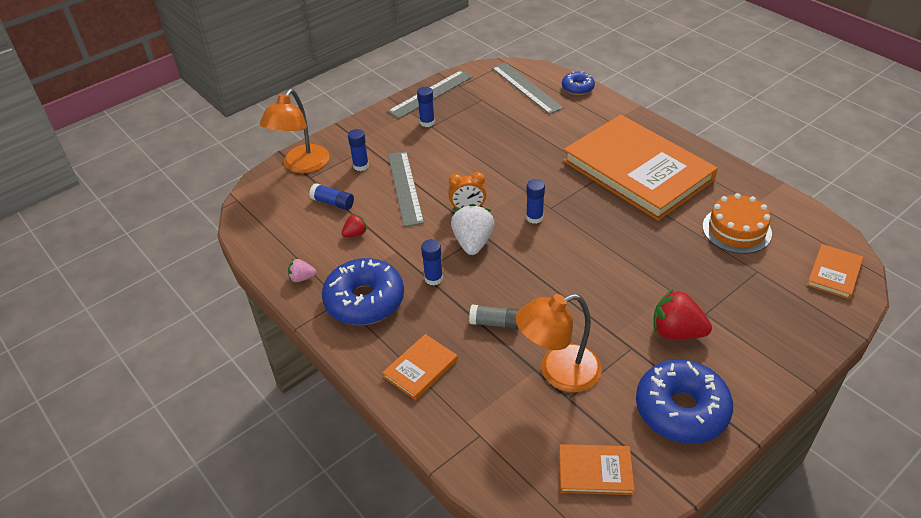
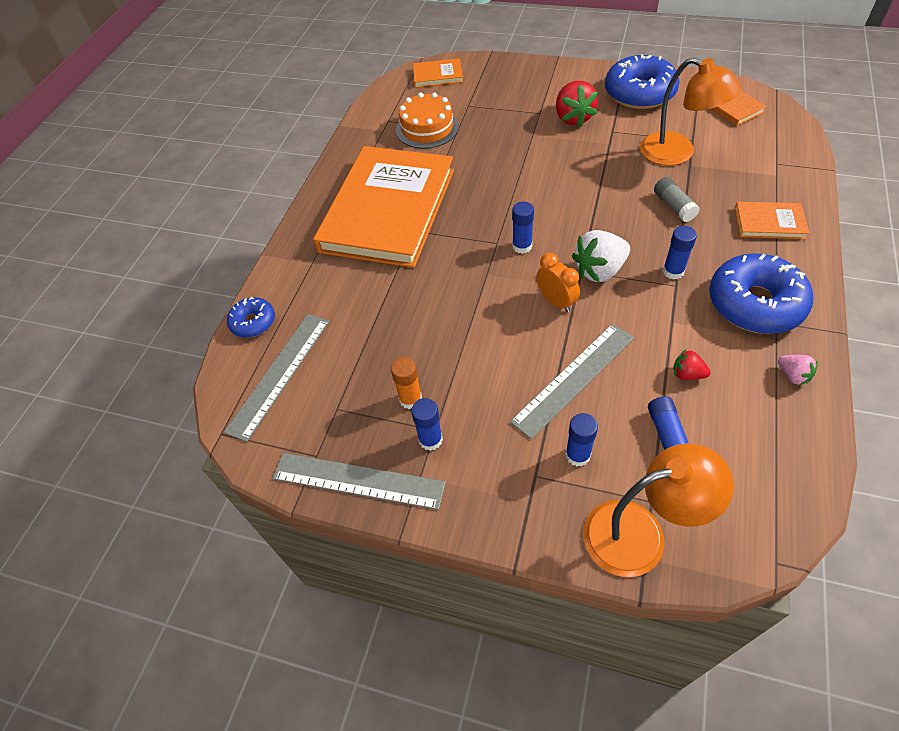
camera: 120 degrees left, 10 degrees up
none -> orange glue stick [391,357,422,409]

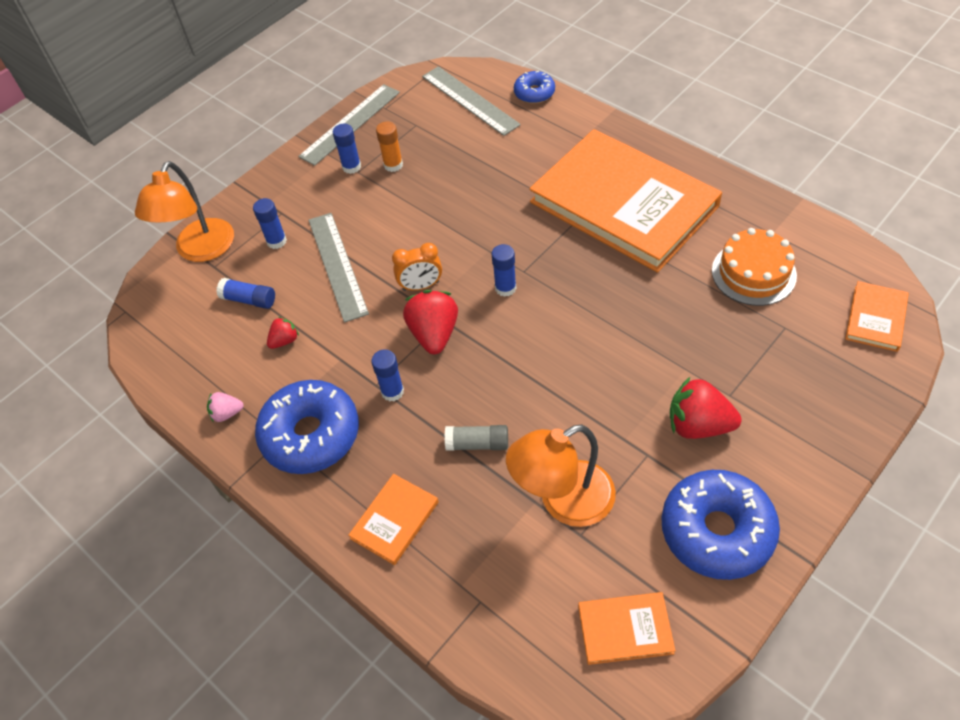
camera: 115 degrees right, 0 degrees up
white strawberry [572,230,630,282] -> red strawberry [403,290,458,354]

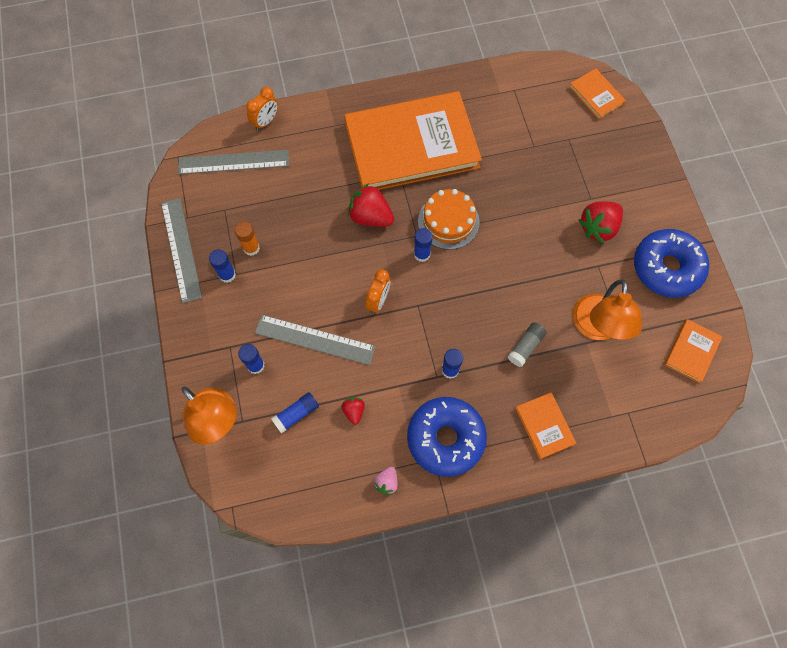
camera: 60 degrees left, 15 degrees up
red strawberry [403,290,458,354] -> red strawberry moved to [348,183,394,227]
blue donut [514,71,555,104] -> orange clock [246,87,278,130]
orange cake [712,228,797,306] -> orange cake moved to [418,189,480,250]

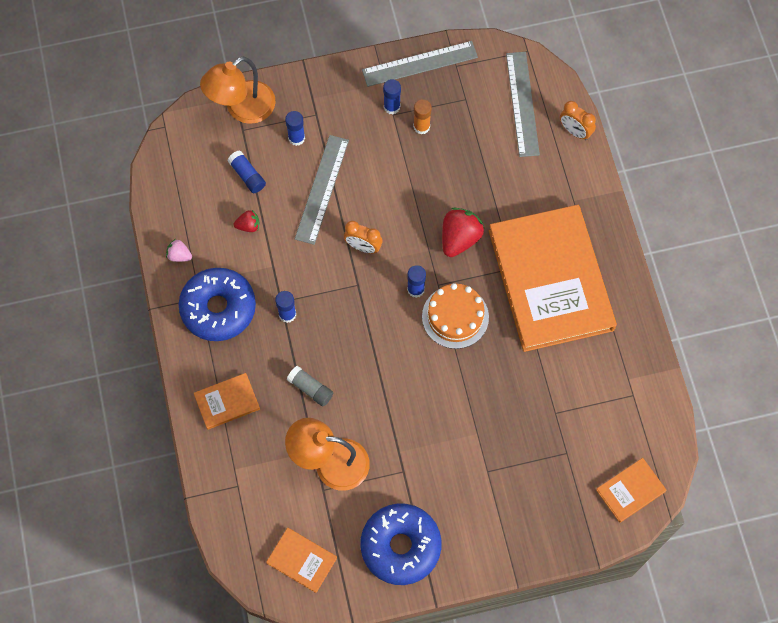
camera: 90 degrees right, 0 degrees up
red strawberry [578,202,623,244] -> none

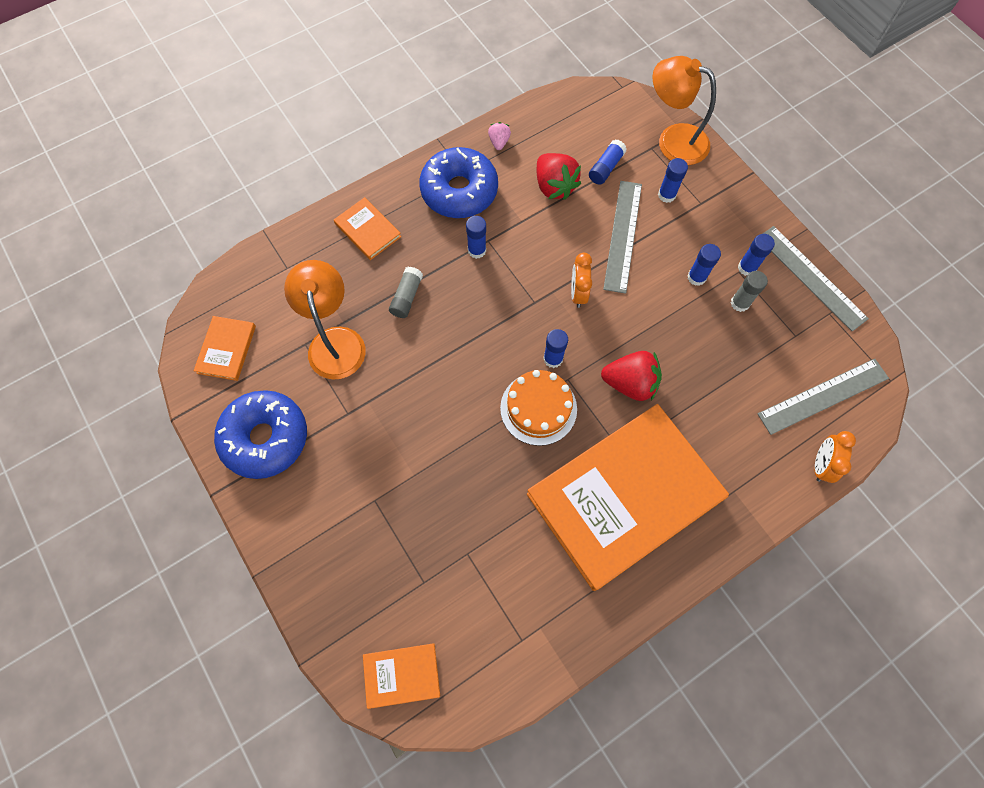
camera: 70 degrees right, 0 degrees up
red strawberry [234,210,259,232] -> red strawberry [537,153,581,200], size x1.90
grey ruler [295,135,349,245] -> grey ruler turned 75 degrees counterclockwise [603,181,642,294]
orange glue stick [413,99,432,135] -> grey glue stick [731,271,768,312]
orange book [596,458,667,523] -> orange book turned 45 degrees counterclockwise [363,643,440,709]
none -> blue glue stick [687,244,721,286]

